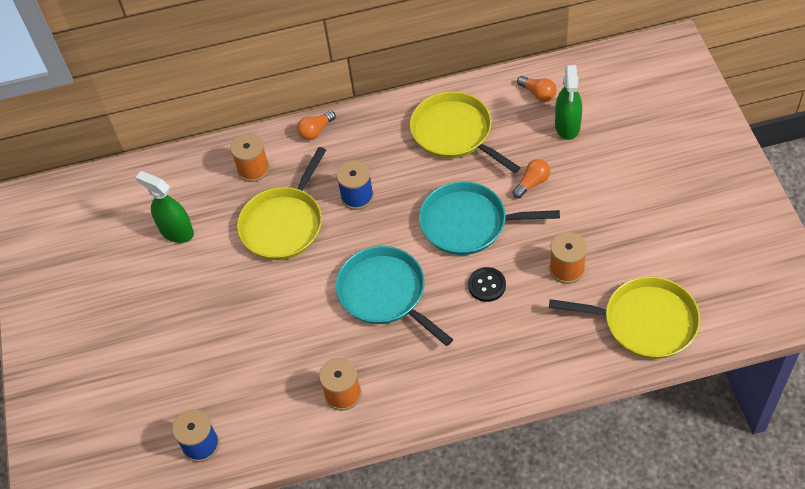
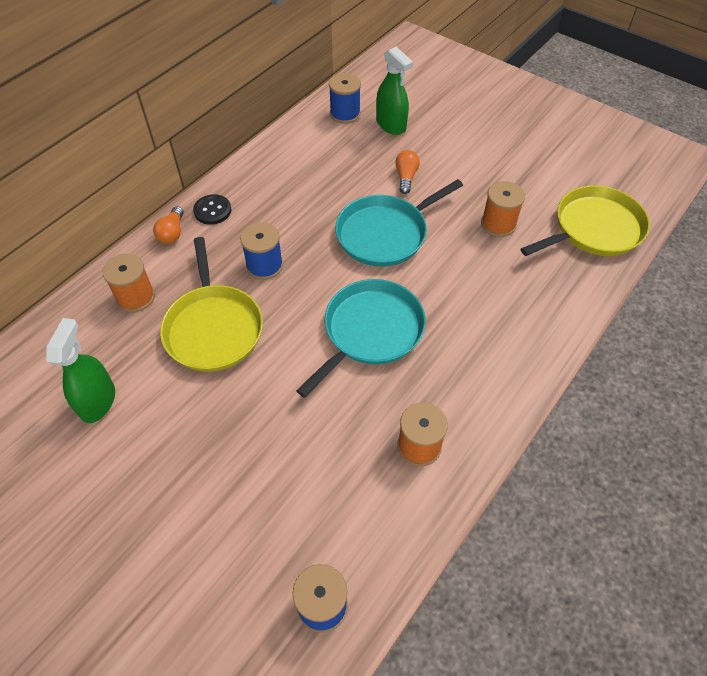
camera: 45 degrees left, 0 degrees up
green spray bottle [135,171,194,243] -> green spray bottle turned 105 degrees clockwise [47,318,115,423]
turquoise pan [336,246,453,346] -> turquoise pan turned 120 degrees clockwise [296,279,426,398]
yellow pan [410,91,521,173] -> none
black button [468,267,506,302] -> black button moved to [193,194,232,225]
orange light bulb [517,76,556,102] -> blue spool [329,73,361,124]

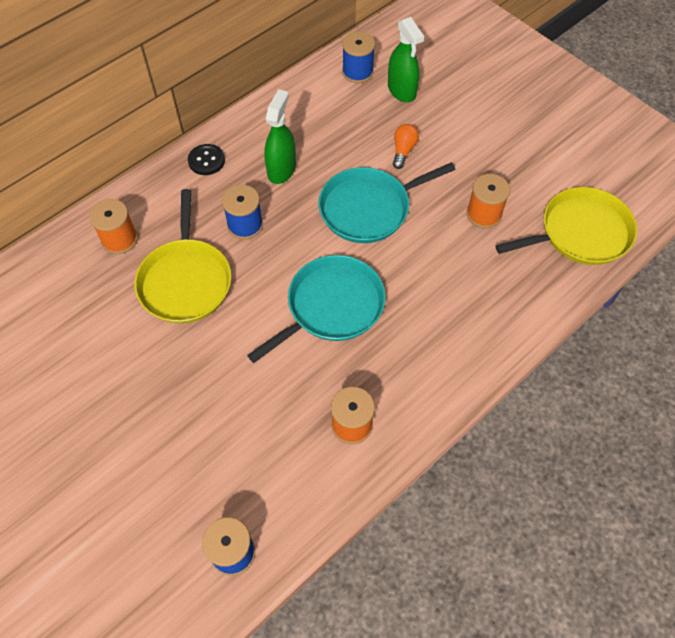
camera: 10 degrees right, 5 degrees up
green spray bottle [47,318,115,423] -> green spray bottle moved to [264,89,296,184]
orange light bulb [153,206,183,244] -> none

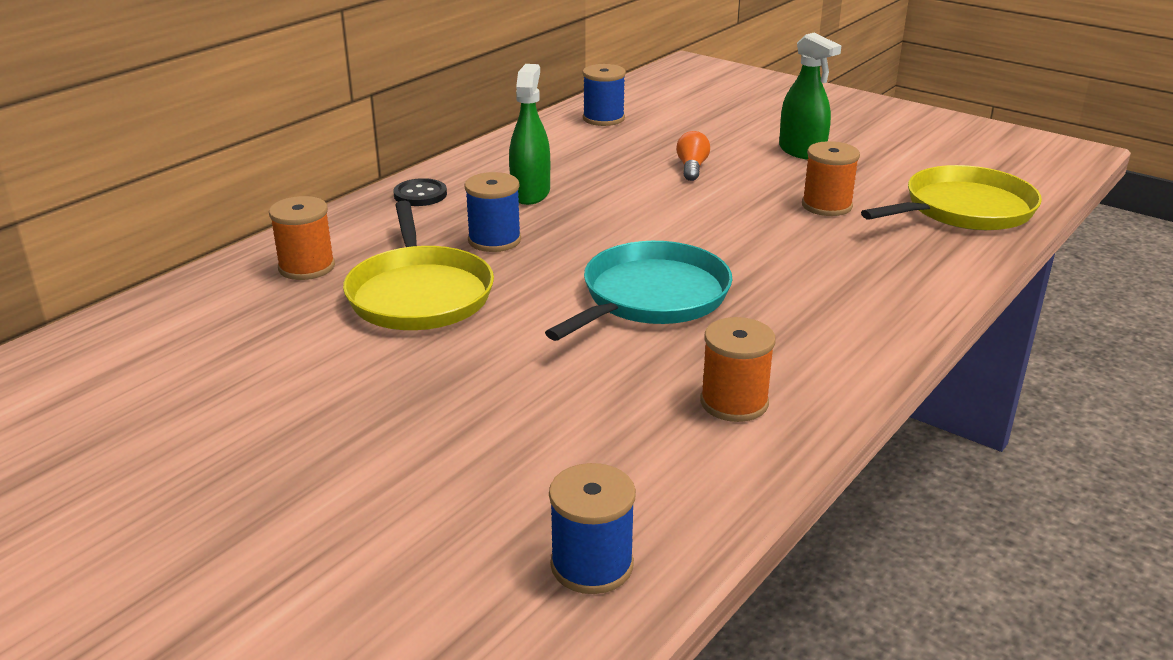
camera: 10 degrees left, 30 degrees down
turquoise pan [318,163,456,243] -> none
green spray bottle [388,17,424,102] -> green spray bottle moved to [779,33,842,160]

